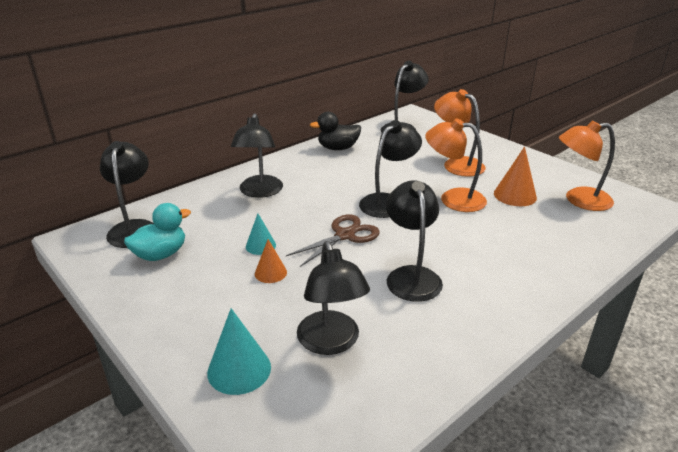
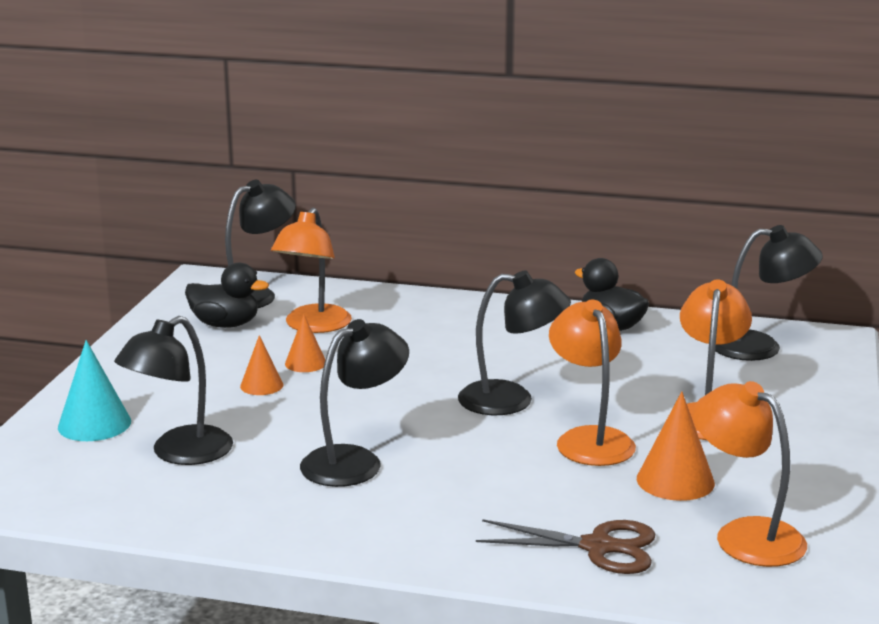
camera: 55 degrees right, 10 degrees down
turquoise duck [124,203,191,261] -> black duck [185,262,269,328]
black lamp [231,113,283,198] -> none
turquoise cone [246,214,276,255] -> orange cone [285,315,325,372]
brown scissors [286,214,380,267] -> brown scissors moved to [476,519,655,574]
none -> orange lamp [271,208,352,333]

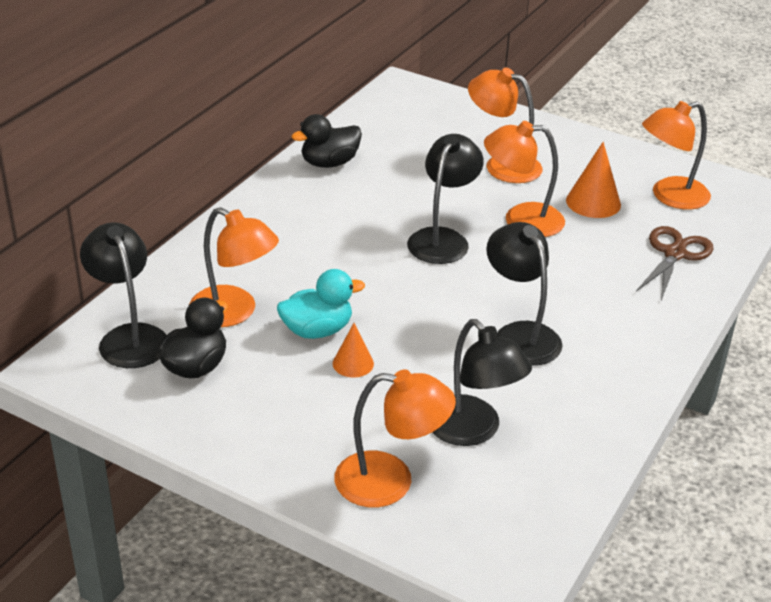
camera: 75 degrees left, 15 degrees up
turquoise cone [58,340,131,441] -> orange lamp [334,369,456,507]
orange cone [285,315,325,372] -> turquoise duck [277,269,365,339]
black lamp [715,225,823,361] -> none

